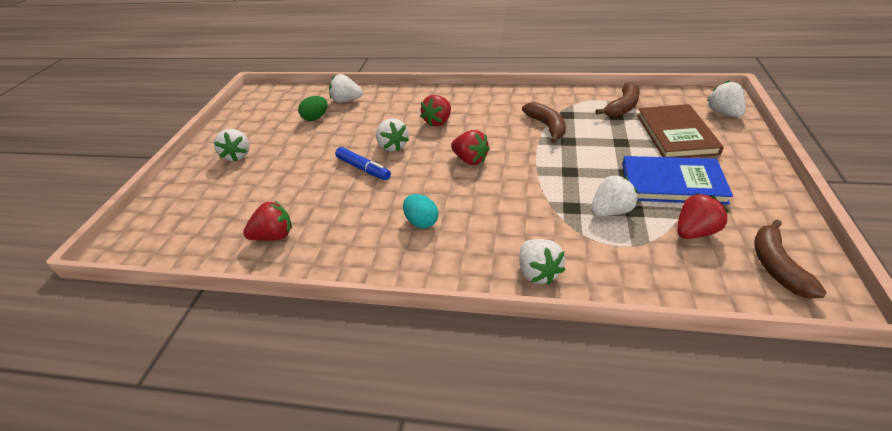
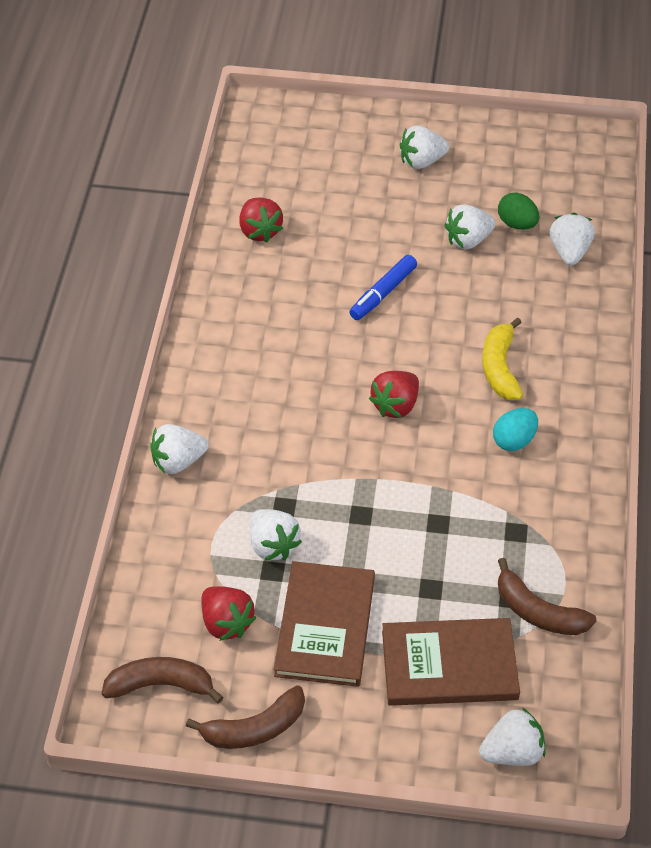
camera: 85 degrees right, 10 degrees up
white strawberry [376,118,409,152] -> white strawberry moved to [444,204,496,250]
turquoise egg [403,194,438,229] -> turquoise egg moved to [493,408,538,451]
red strawberry [420,95,451,126] -> yellow banana [482,318,523,400]
brown banana [522,102,566,143] -> brown banana moved to [186,685,305,749]
blue book [622,156,733,205] -> brown book [274,561,375,687]

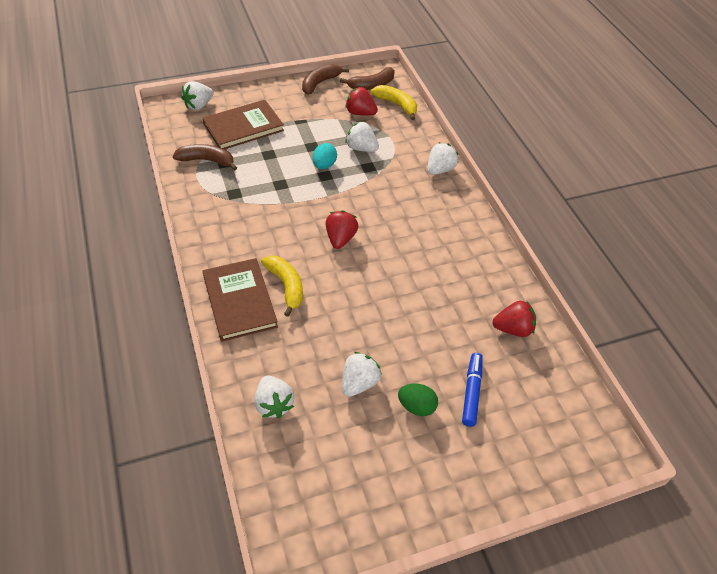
camera: 150 degrees right, 0 degrees up
red strawberry [239,197,283,242] -> red strawberry turned 135 degrees clockwise [492,300,536,337]
brown book [274,561,375,687] -> brown book moved to [203,258,278,342]
blue marker [349,255,417,320] -> blue marker moved to [462,353,483,427]
white strawberry [400,125,449,169] -> none
turquoise egg [493,408,538,451] -> turquoise egg moved to [313,143,337,169]
green egg [498,193,539,230] -> green egg moved to [398,384,438,416]
none -> yellow banana [371,85,417,120]

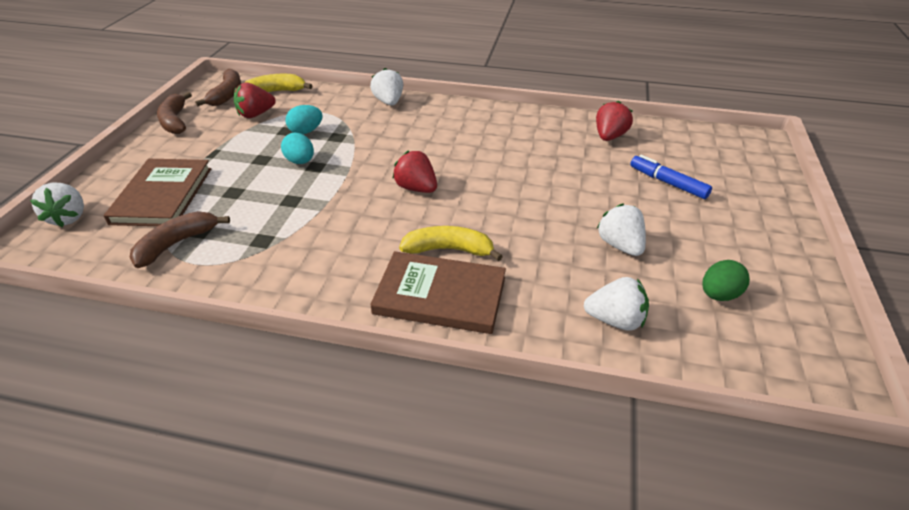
camera: 55 degrees left, 10 degrees down
white strawberry [345,121,379,152] -> turquoise egg [285,105,323,134]
green egg [398,384,438,416] -> green egg moved to [703,260,750,301]

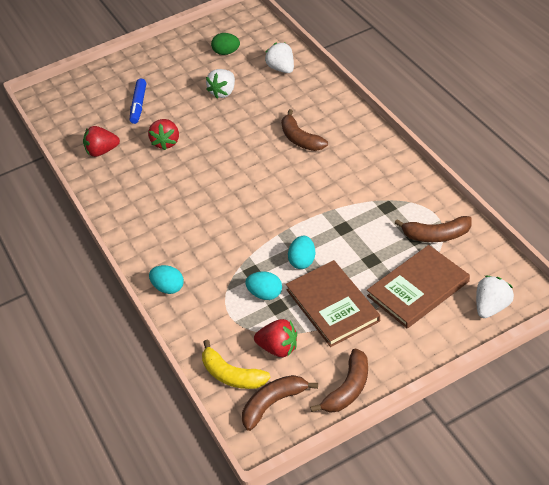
camera: 125 degrees left, 5 degrees up
white strawberry [370,68,403,106] -> turquoise egg [149,265,184,294]
brown book [370,251,506,334] -> brown book moved to [286,260,380,347]
red strawberry [392,150,437,193] -> red strawberry moved to [148,119,179,150]
yellow banana [399,226,503,261] -> brown banana [281,109,328,151]

